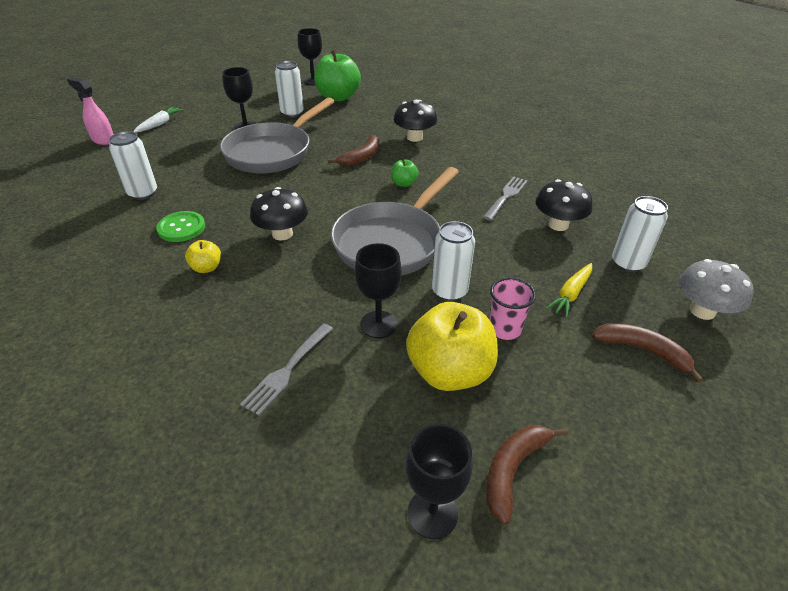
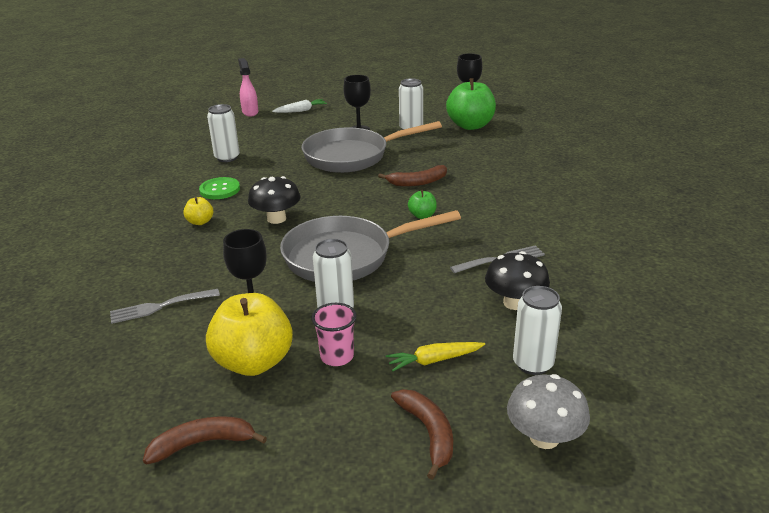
camera: 40 degrees right, 10 degrees down
black mushroom [394,100,437,142] -> none
black goblet [406,424,473,539] -> none

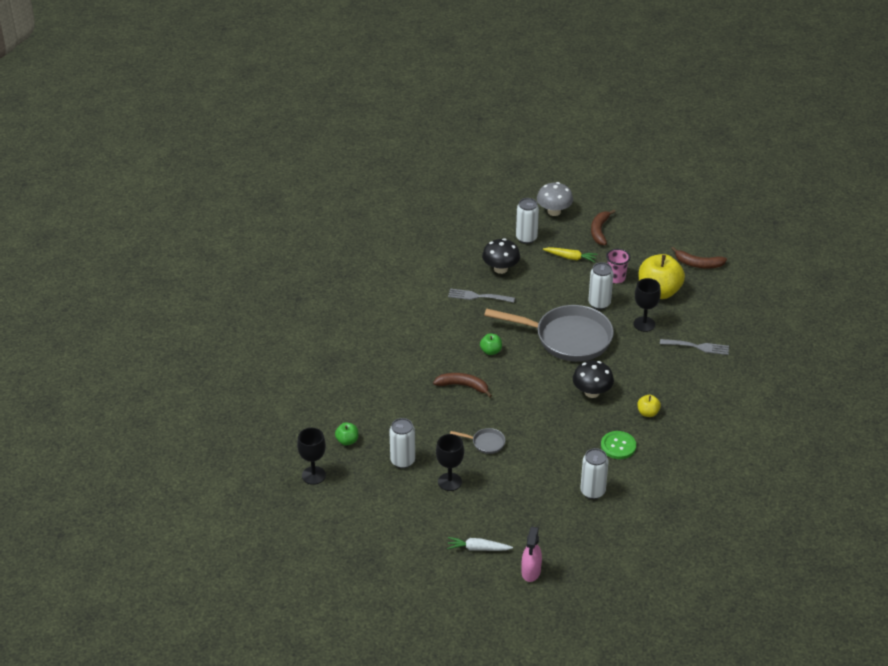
camera: 150 degrees left, 10 degrees up
grey pan [302,121,442,173] -> grey pan [450,428,505,454], size x0.40
green apple [446,78,496,130] -> green apple [335,422,358,445], size x0.47

